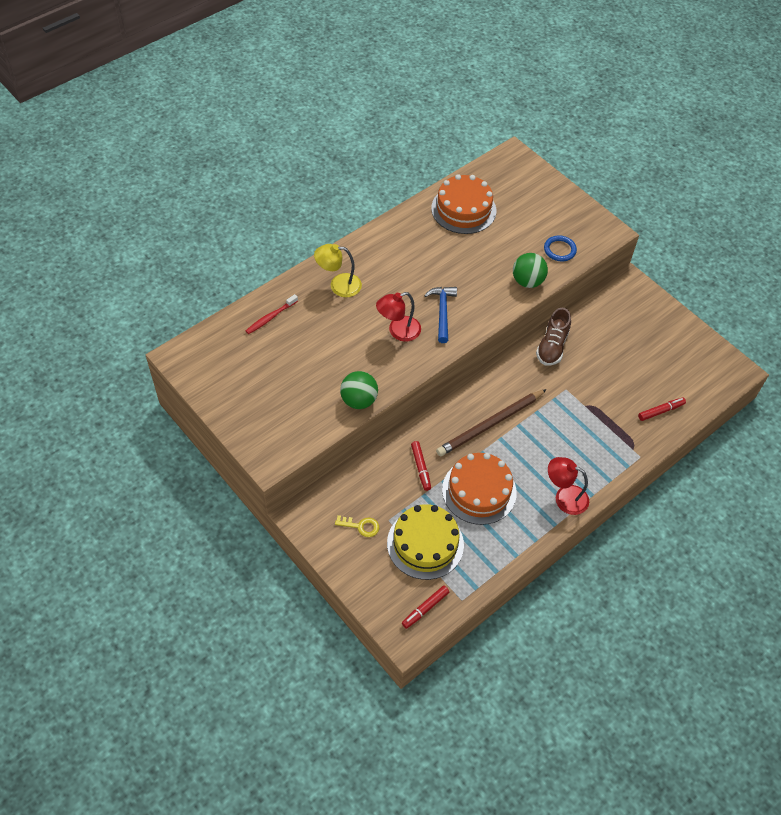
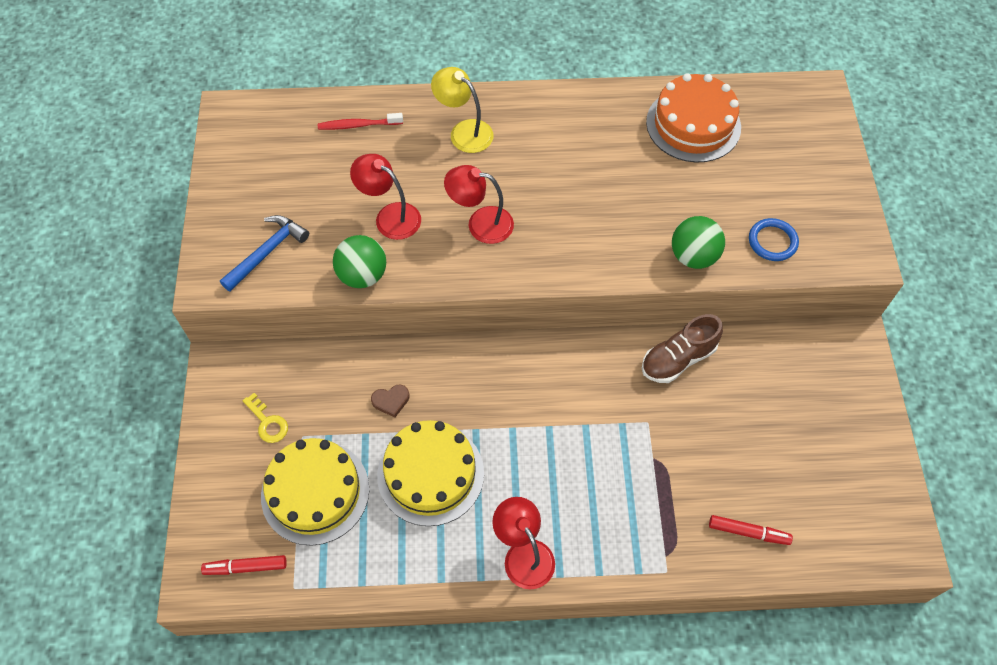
camera: 40 degrees right, 5 degrees up
red marker [411,441,431,491] -> brown heart [371,385,409,417]
blue hammer [424,287,457,343] -> blue hammer moved to [220,215,309,292]
brown pencil [436,389,547,456] -> none
orange cake [442,453,517,525] -> yellow cake [377,420,484,526]
none -> red lamp [350,154,421,240]

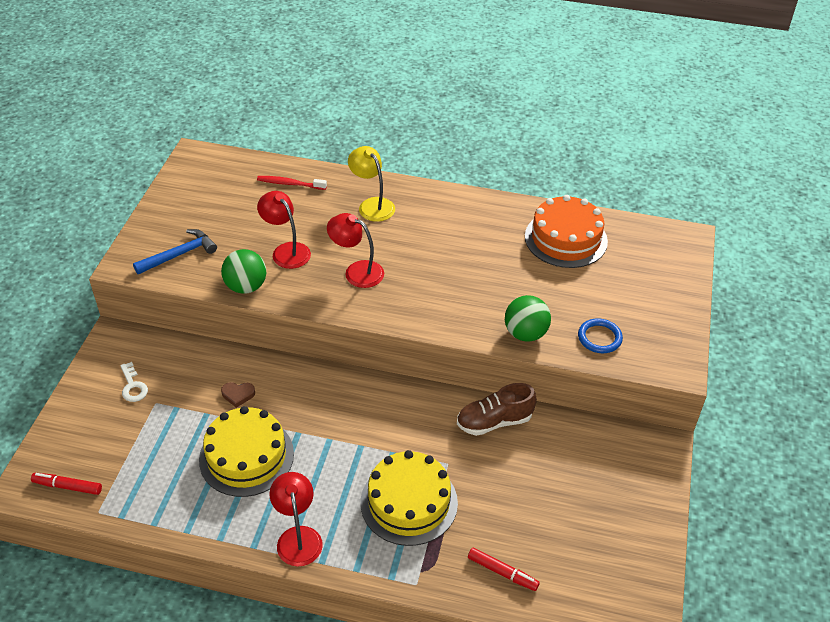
camera: 15 degrees right, 15 degrees down
yellow key [243,393,288,443] -> white key [120,362,148,402]
yellow cake [261,438,369,546] -> yellow cake moved to [361,450,458,546]

